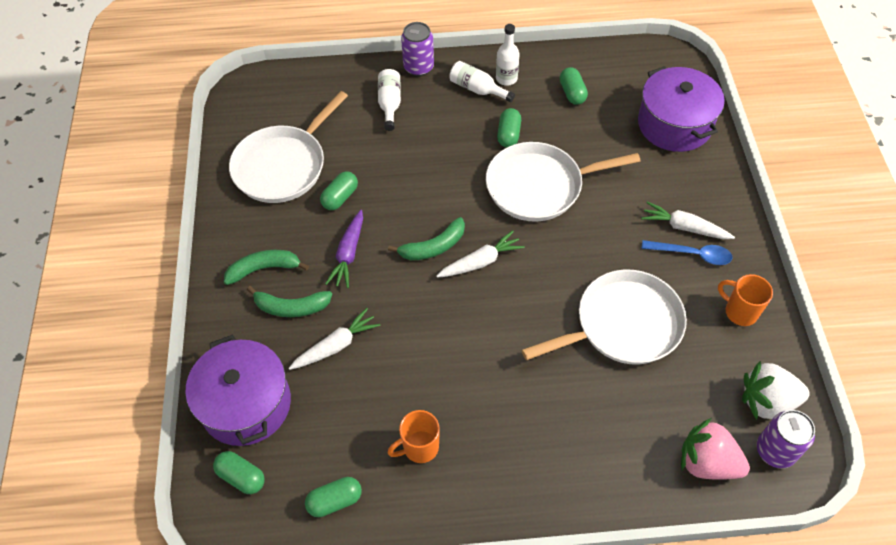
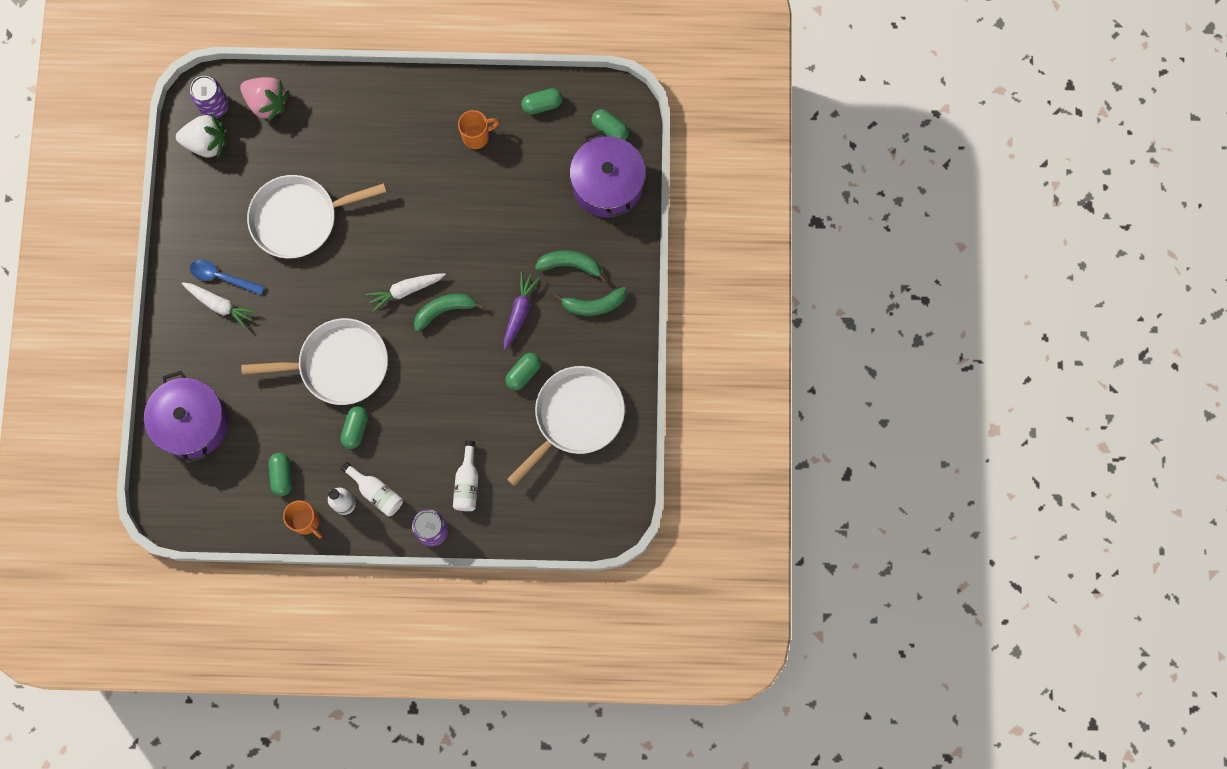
camera: 175 degrees left, 20 degrees up
white carrot [289,308,381,370] -> none
orange mug [718,274,773,326] -> orange mug moved to [283,500,322,538]

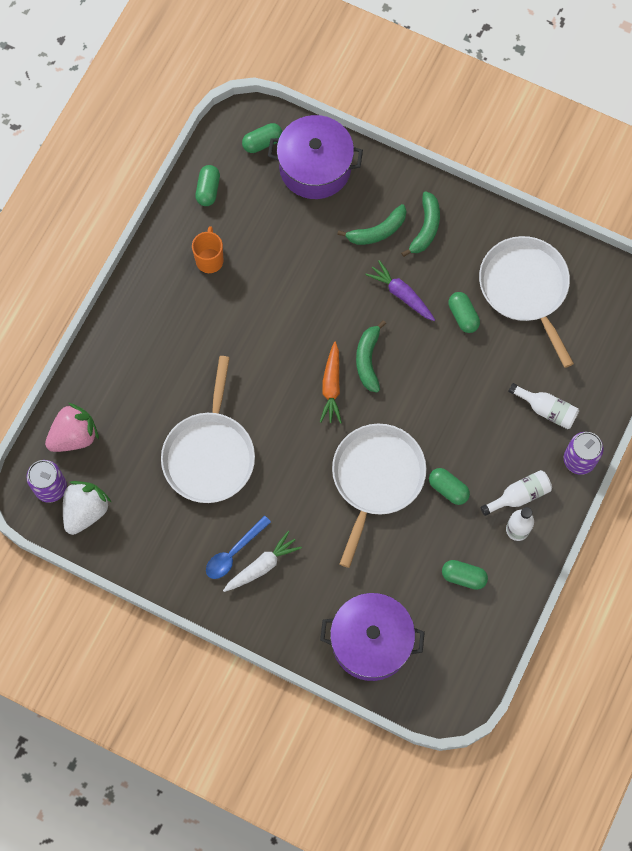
camera: 65 degrees left, 5 degrees down
orange mug [283,500,322,538] -> none
white carrot [365,273,446,312] -> orange carrot [320,342,342,423]
green banana [535,250,607,283] -> green banana turned 150 degrees counterclockwise [337,204,406,245]

